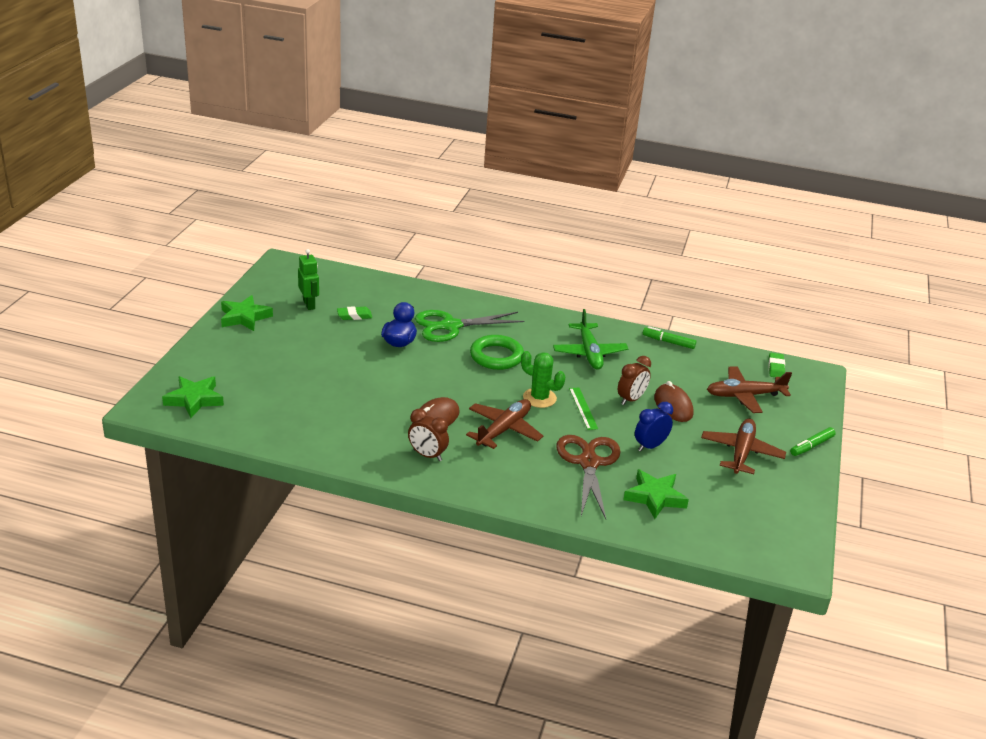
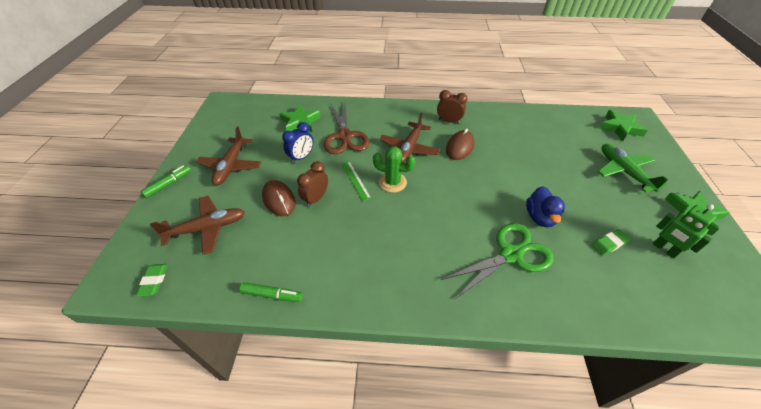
camera: 170 degrees right, 15 degrees up
green ring [470,335,524,370] -> none
green plane [553,309,628,370] -> green plane moved to [597,144,669,193]

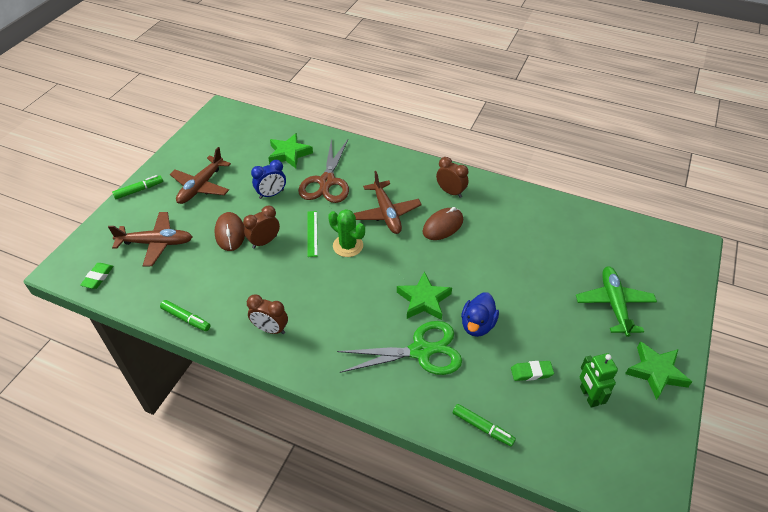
camera: 20 degrees right, 0 degrees up
brown plane [380,113,440,163] -> brown plane turned 60 degrees counterclockwise [353,171,422,234]
green star [599,110,648,141] -> green star moved to [397,272,452,320]
none -> brown clock [247,294,288,334]
none -> green marker [453,404,516,447]

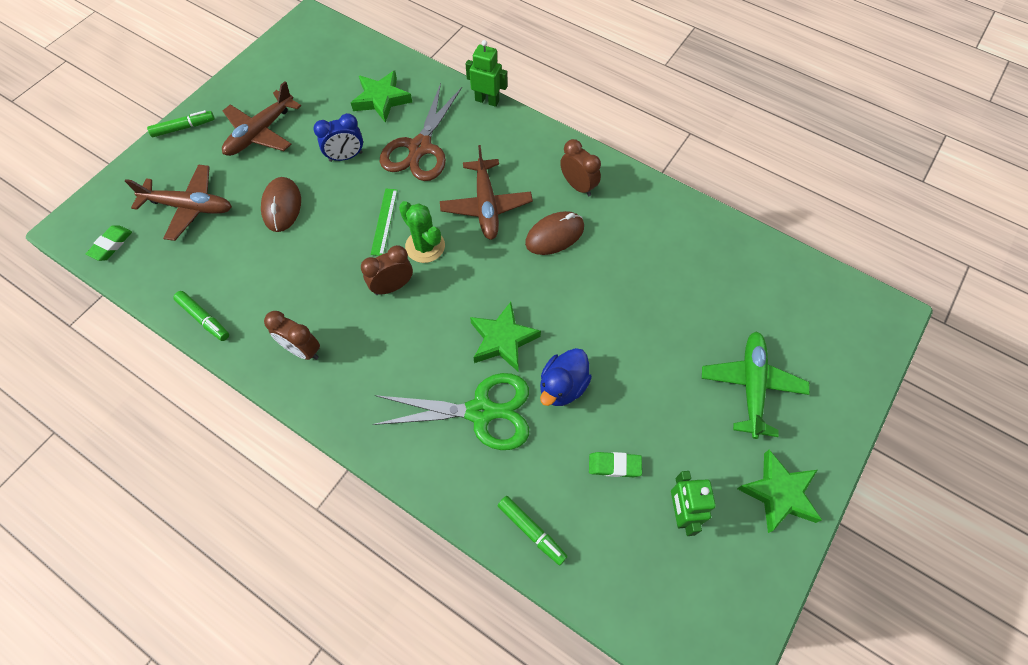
camera: 10 degrees right, 15 degrees up
brown clock [243,206,280,249] -> brown clock moved to [361,245,413,295]
none -> green robot [466,40,507,107]

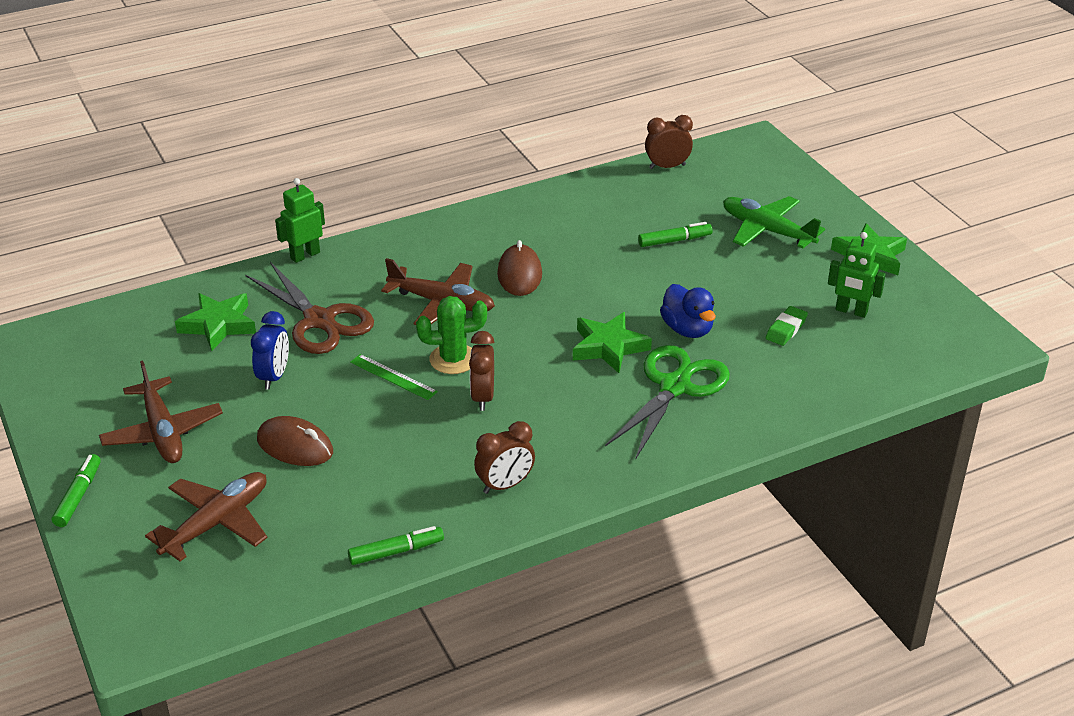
camera: 60 degrees left, 25 degrees down
green eraser [86,225,132,261] -> none
green marker [498,496,568,565] -> green marker moved to [638,222,712,247]
brown clock [560,139,601,196] -> brown clock moved to [645,115,693,169]

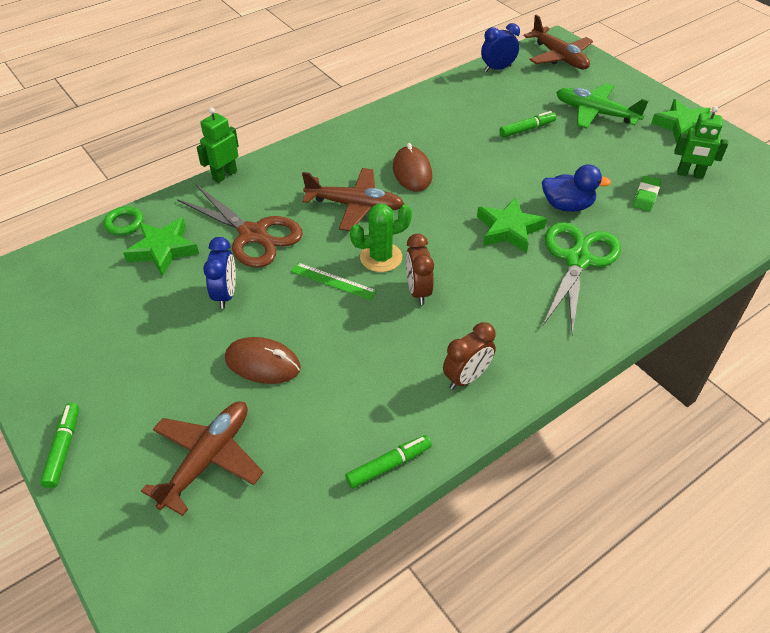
camera: 10 degrees left, 10 degrees up
brown plane [99,361,223,463] -> brown plane moved to [524,15,593,69]
brown clock [645,115,693,169] -> blue clock [481,23,520,72]
blue duck [660,284,716,338] -> blue duck turned 45 degrees counterclockwise [542,164,611,212]
none -> green ring [104,207,144,235]

